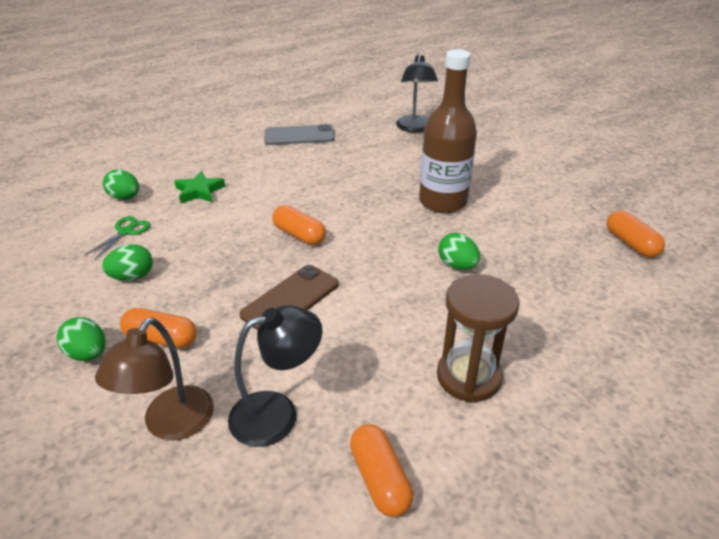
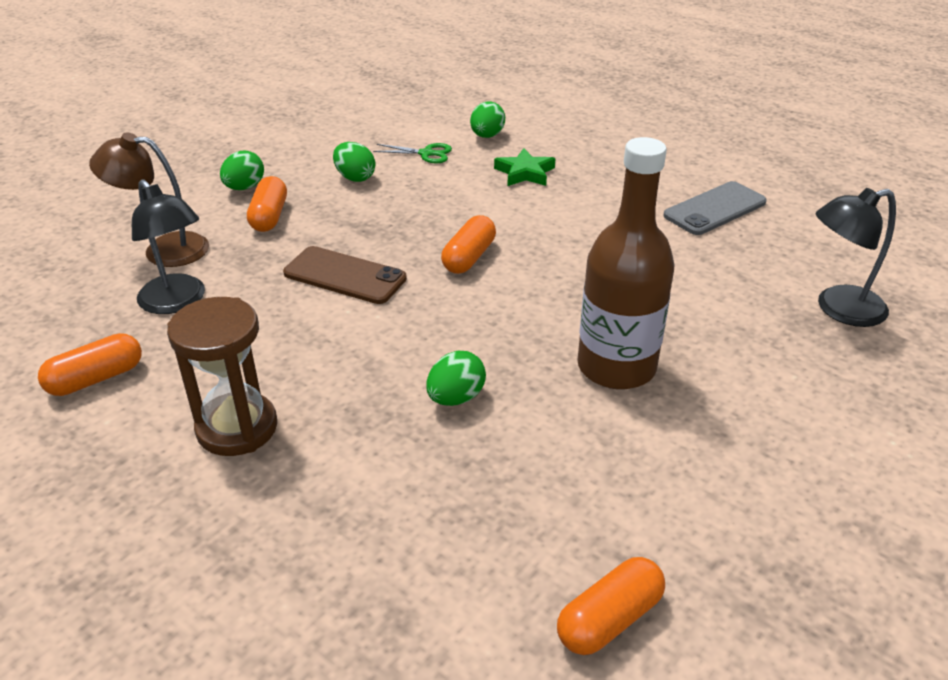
camera: 75 degrees right, 0 degrees up
grey phone [265,124,335,145] -> grey phone turned 75 degrees clockwise [663,181,767,235]

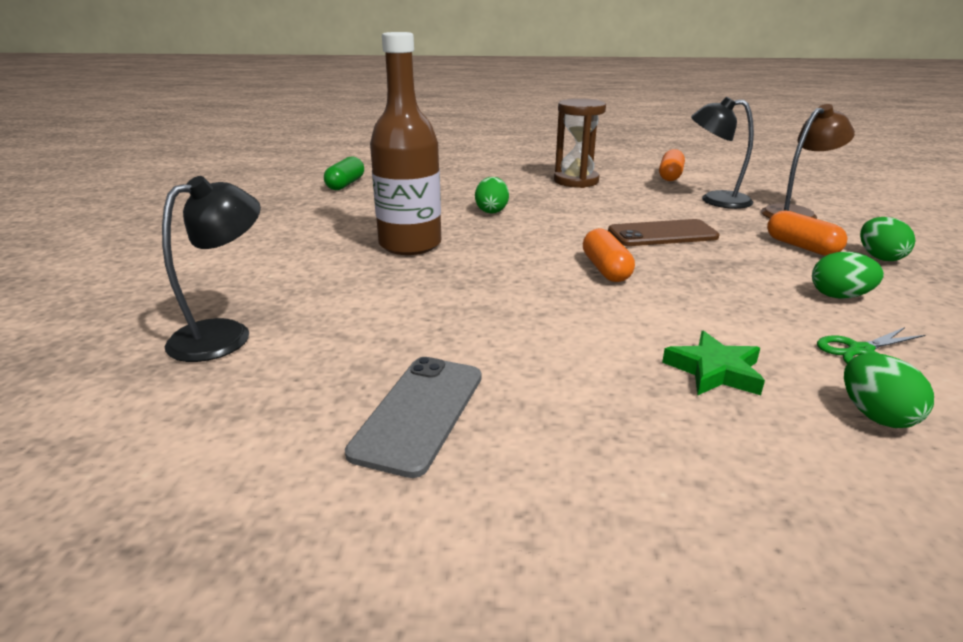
camera: 145 degrees right, 10 degrees down
orange capsule [557,557,665,655] -> green capsule [324,156,364,190]

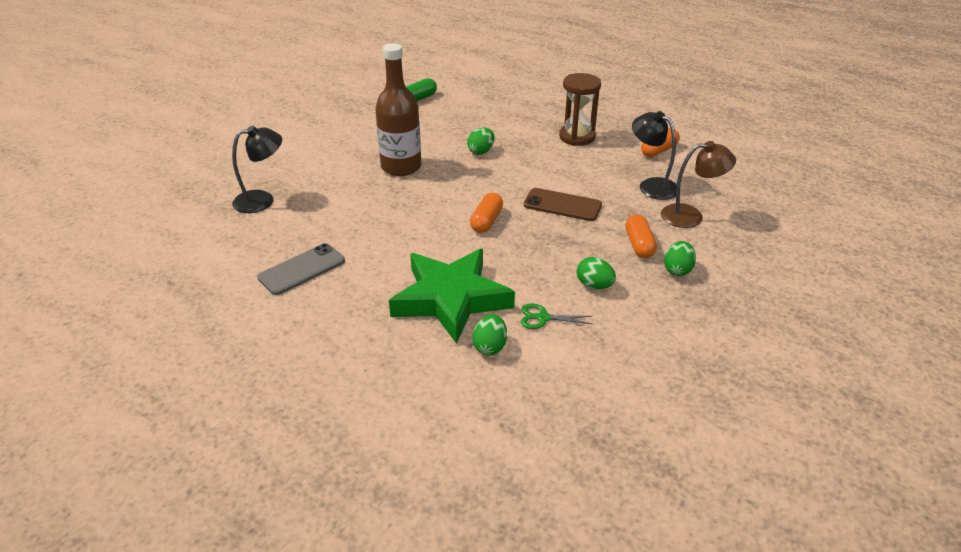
camera: 30 degrees right, 10 degrees up
green star [662,331,765,396] -> green star [389,249,515,344], size x2.28

